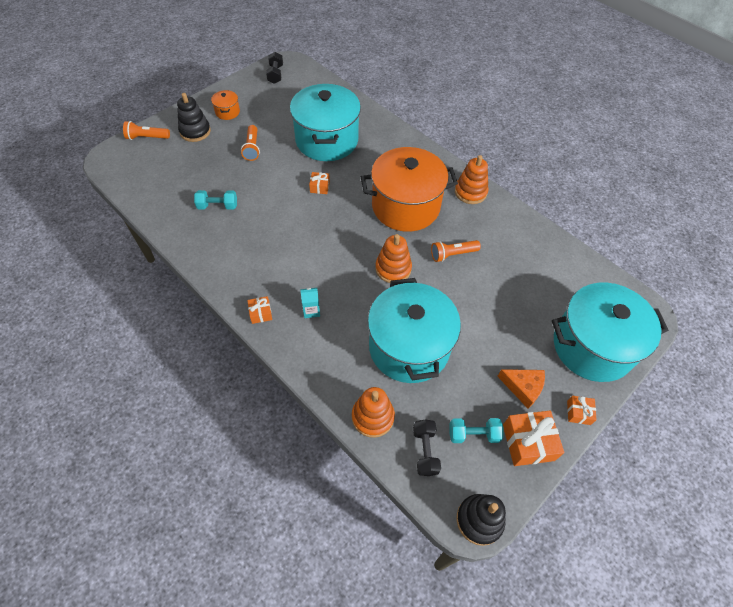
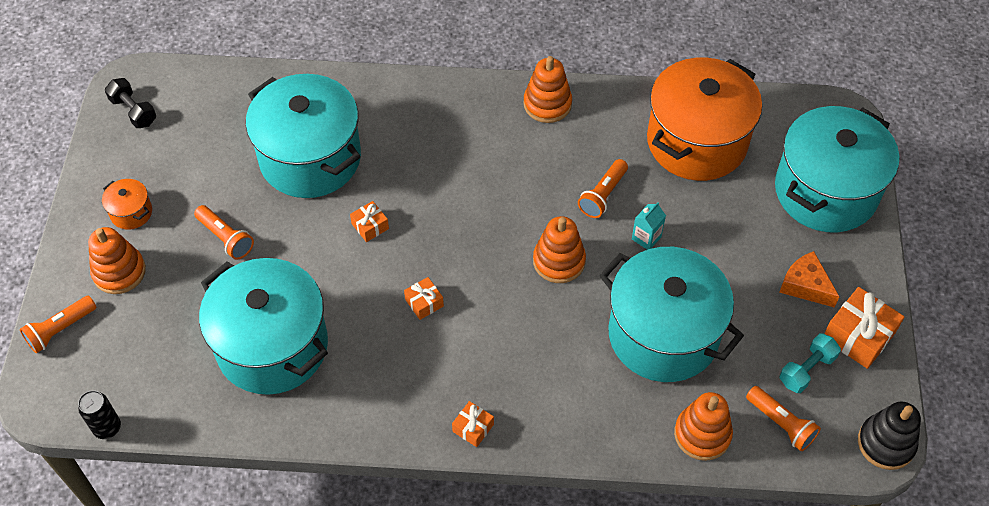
camera: 40 degrees left, 0 degrees up
black stacking toy [177,93,211,142] -> orange stacking toy [88,227,146,294]
turquoise dumbbell [194,190,237,210] -> turquoise pot [199,258,328,395]
turquoise carton [301,288,320,318] -> turquoise carton moved to [632,202,666,250]
orange pot [361,147,458,232] -> orange pot moved to [647,58,762,181]
black dumbbell [413,419,441,476] -> orange flashlight [746,386,821,451]
orange cheese [497,369,545,408] -> orange cheese turned 120 degrees counterclockwise [779,251,839,308]
orange gift [567,396,597,425] -> orange gift moved to [404,277,444,320]
none -> black can [78,390,121,439]

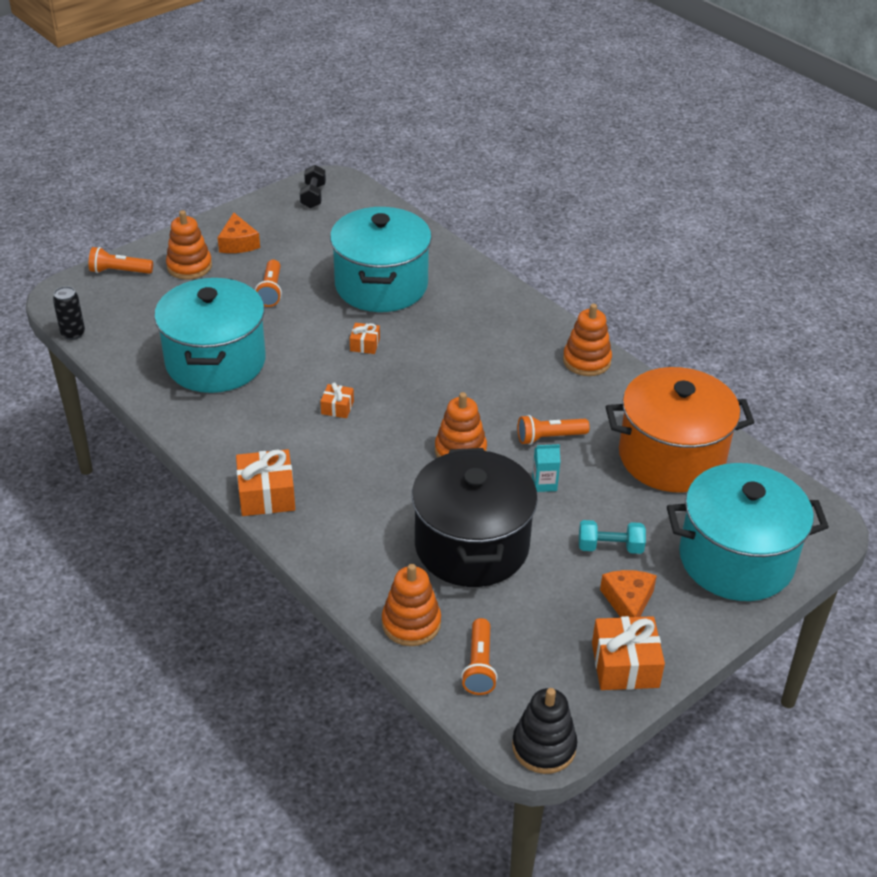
camera: 45 degrees right, 15 degrees down
orange pot [102,179,152,230] -> orange cheese [217,212,260,253]
orange gift [452,401,494,447] -> orange gift [236,449,295,516], size x1.84
turquoise pot [599,247,744,382] -> black pot [412,448,538,587]
turquoise dumbbell [779,333,841,393] -> turquoise dumbbell moved to [579,520,646,554]

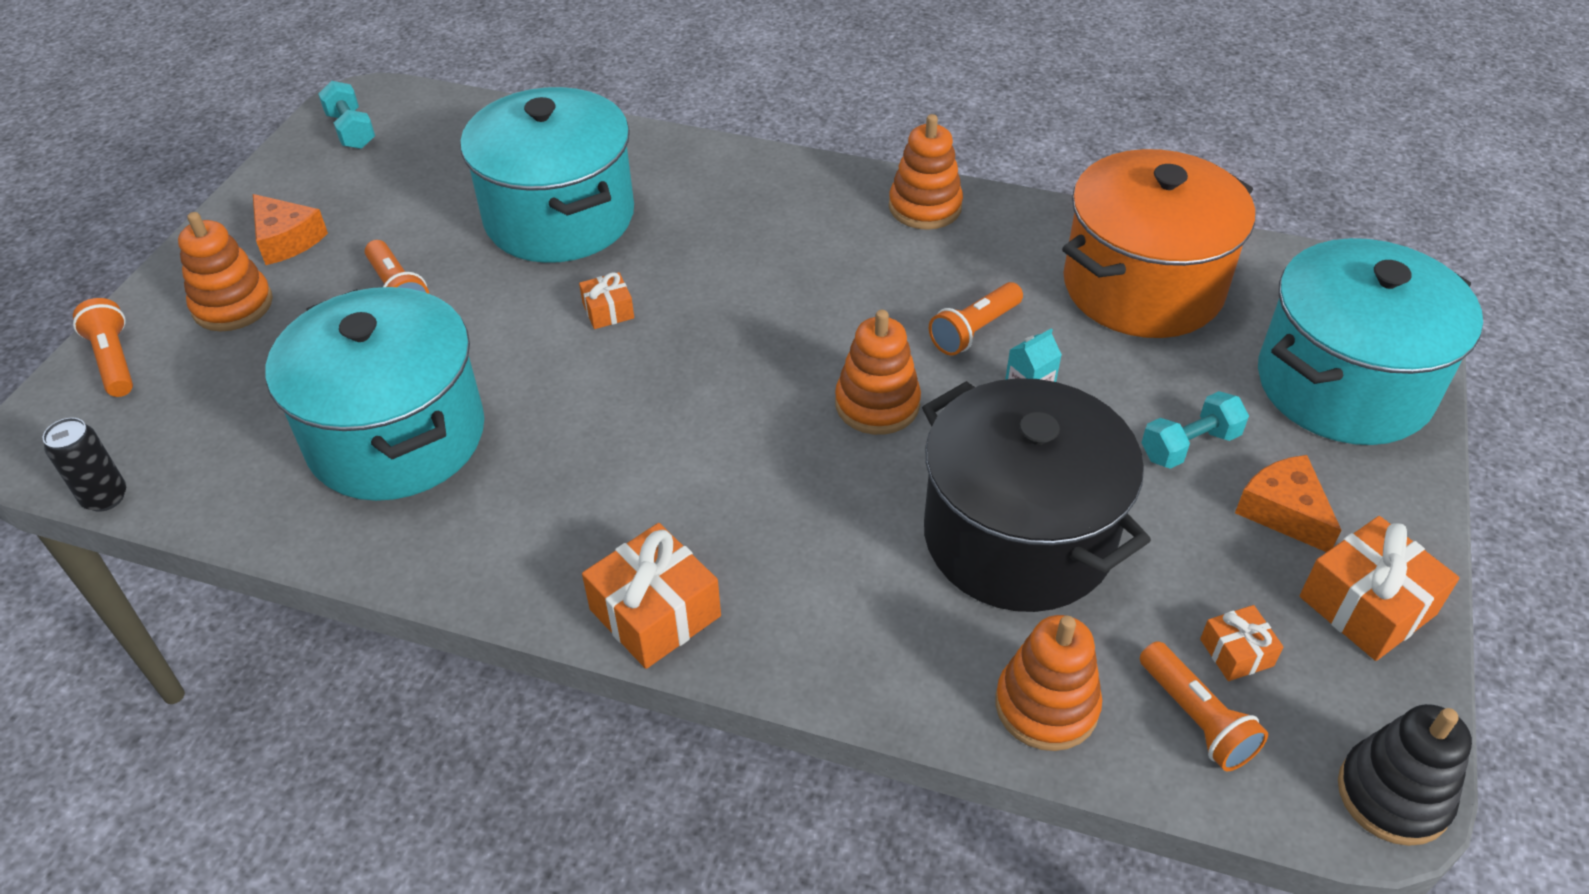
camera: 30 degrees left, 5 degrees up
orange flashlight [89,247,153,274] -> orange flashlight turned 90 degrees clockwise [73,298,133,397]
black dumbbell [300,165,326,208] -> turquoise dumbbell [318,81,375,149]
orange gift [320,382,354,418] -> orange gift moved to [1200,605,1283,681]

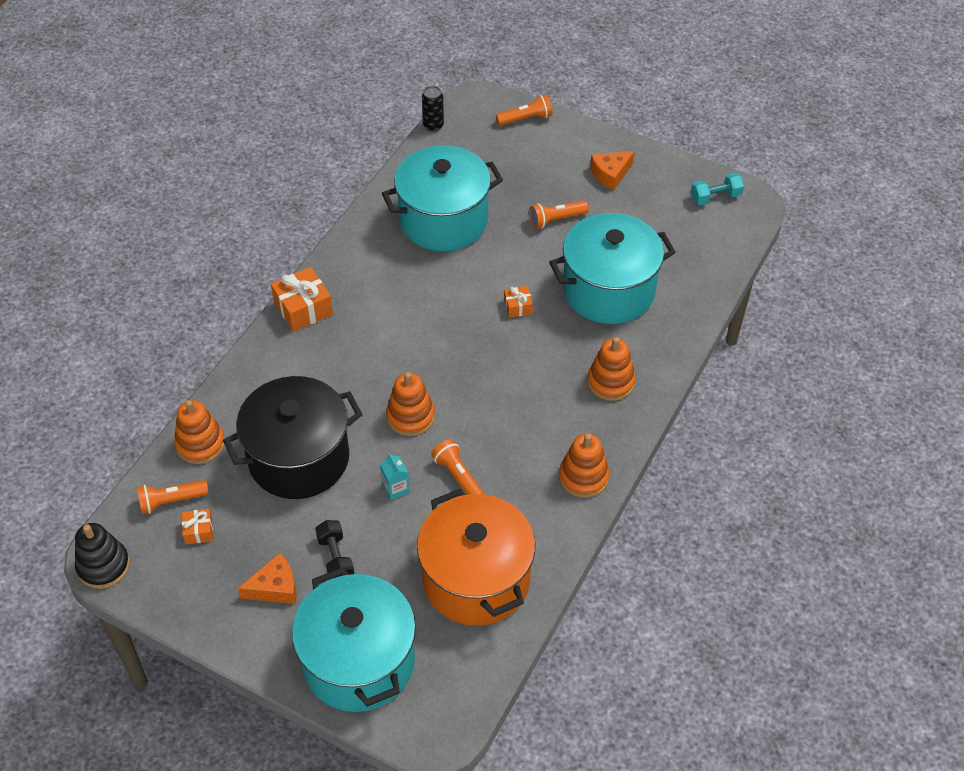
camera: 100 degrees right, 5 degrees up
orange stacking toy [178,212,273,331] -> orange stacking toy moved to [587,337,636,401]
turquoise dumbbell [1141,391,1249,469] -> black dumbbell [315,520,355,579]
orange gift [1300,516,1460,661] -> none

